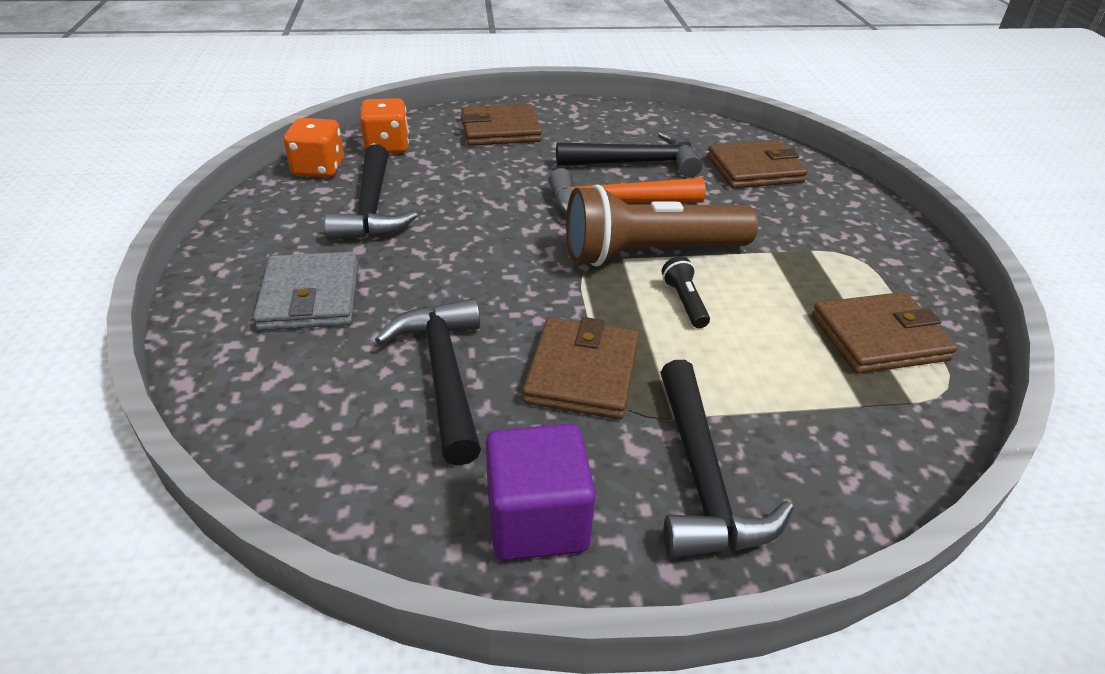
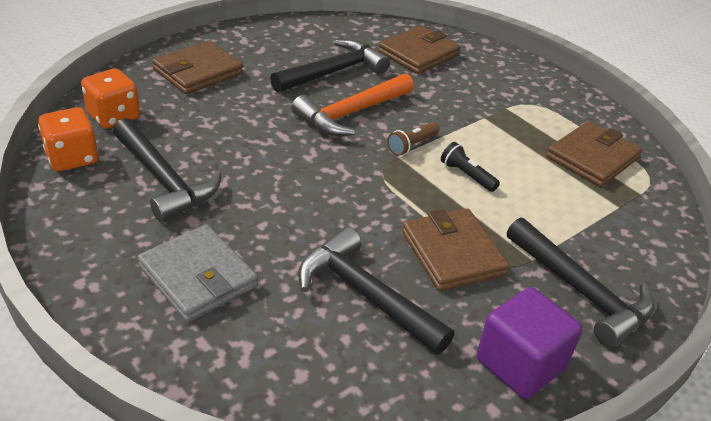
camera: 35 degrees left, 0 degrees up
brown flashlight [566,184,758,266] -> brown flashlight [387,122,439,156], size x0.40

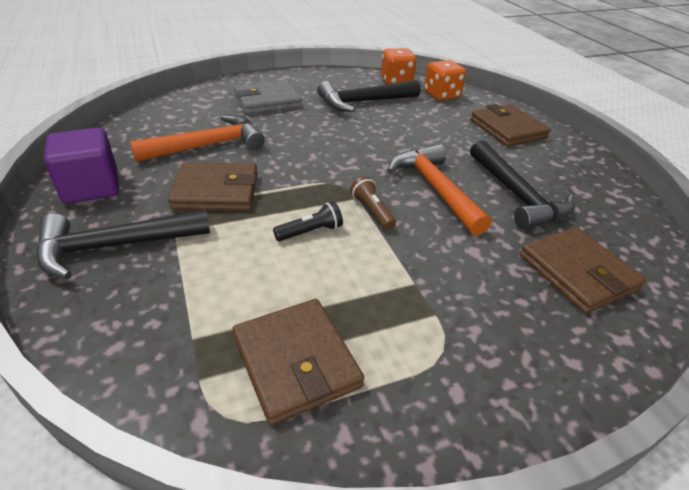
camera: 110 degrees right, 0 degrees up
black hammer [298,227,454,355] -> orange hammer [130,115,265,162]

